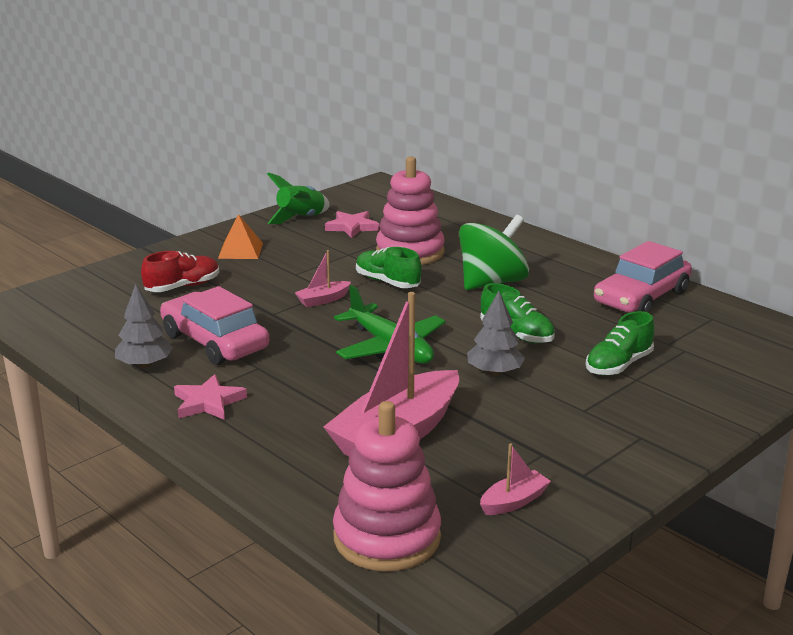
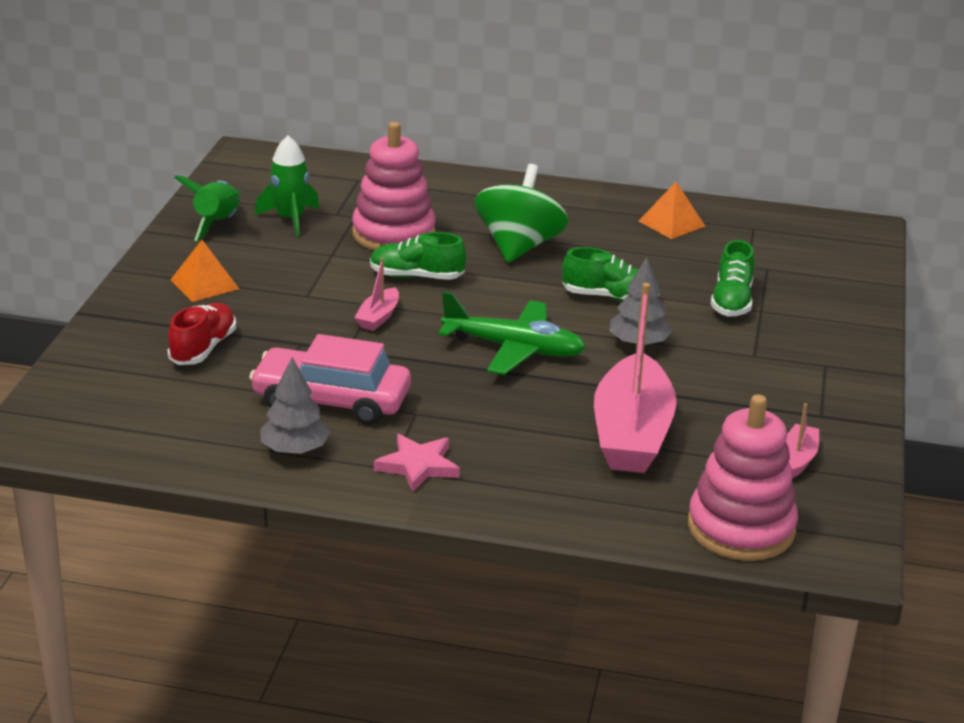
camera: 35 degrees left, 5 degrees up
pink star [325,211,379,238] -> green rocket [255,136,320,237]
pink car [594,241,692,313] -> orange pyramid [639,182,705,239]

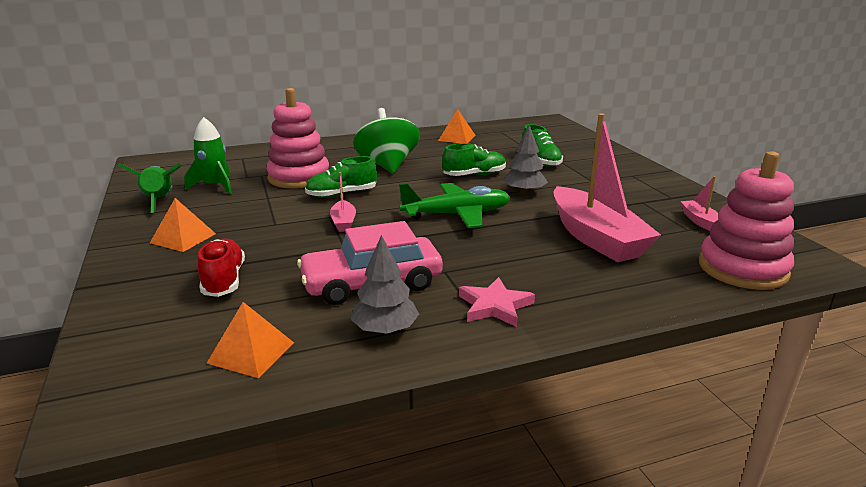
camera: 30 degrees left, 5 degrees down
none -> orange pyramid [206,302,294,378]

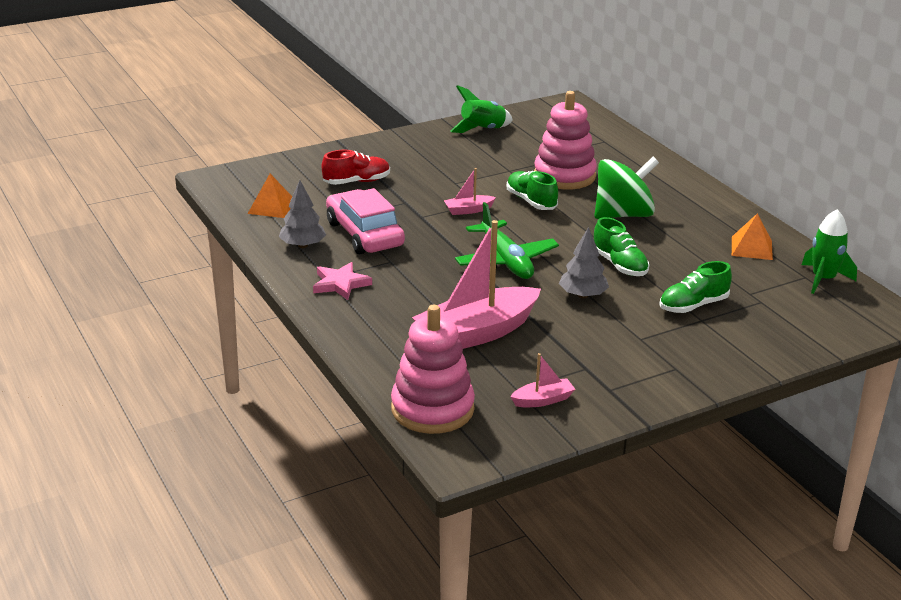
camera: 80 degrees right, 5 degrees up
orange pyramid [150,198,216,252] -> none
green rocket [184,117,232,194] -> green rocket moved to [802,210,857,294]

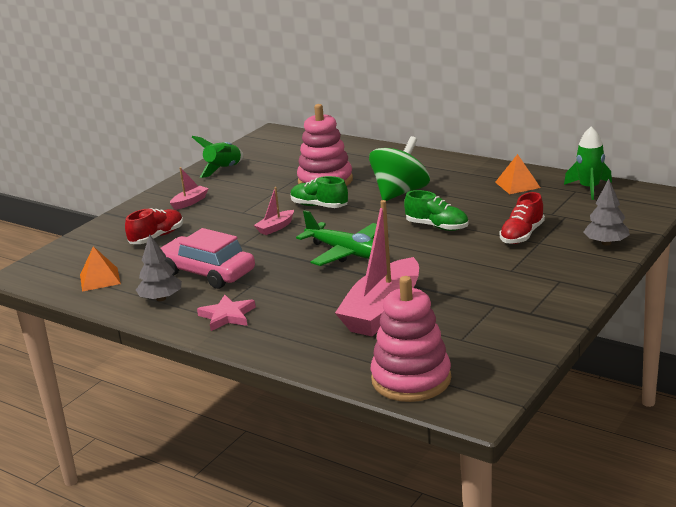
camera: 25 degrees left, 5 degrees down
pink boat [510,353,575,407] -> pink boat moved to [170,167,209,210]
grey tree [559,227,609,298] -> grey tree moved to [584,179,630,246]
green shoe [659,261,732,313] -> red shoe [500,192,545,244]

